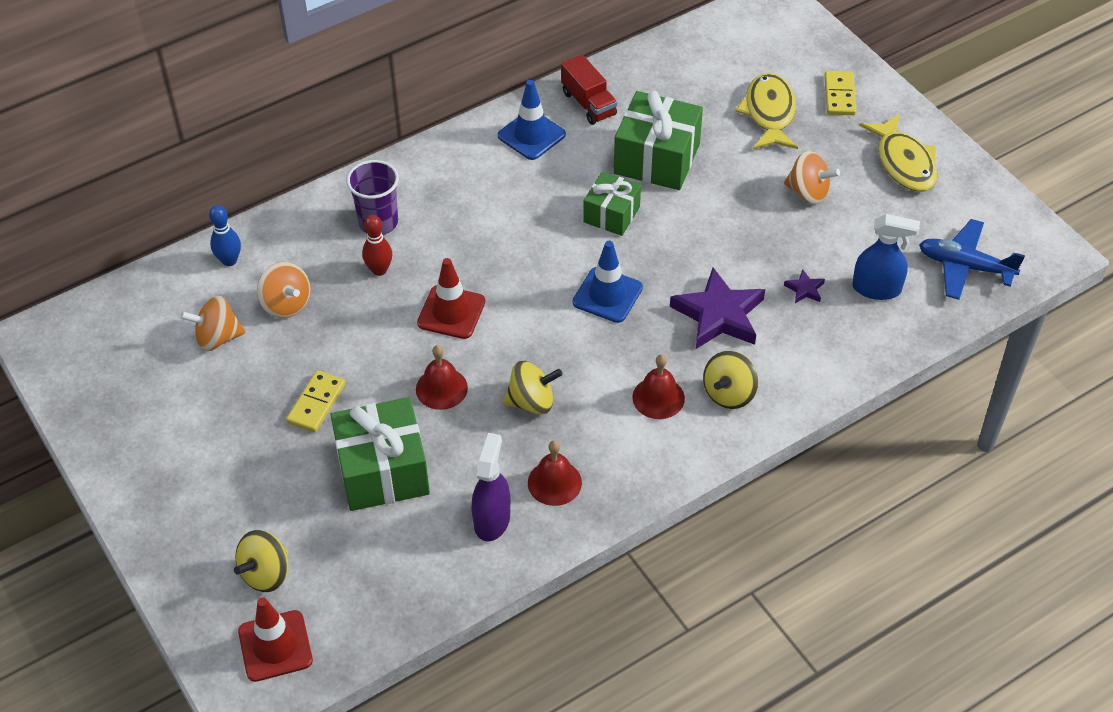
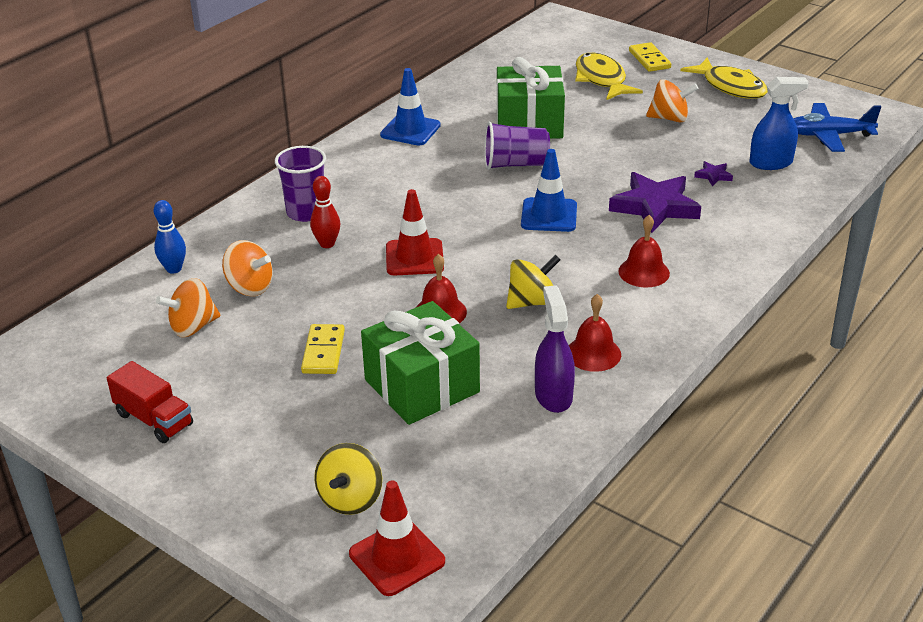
camera: 20 degrees left, 15 degrees down
red truck [561,54,617,125] -> red truck moved to [107,361,193,443]
green gift [583,172,641,236] -> purple cup [484,121,550,170]
yellow spinning top [703,351,759,409] -> none

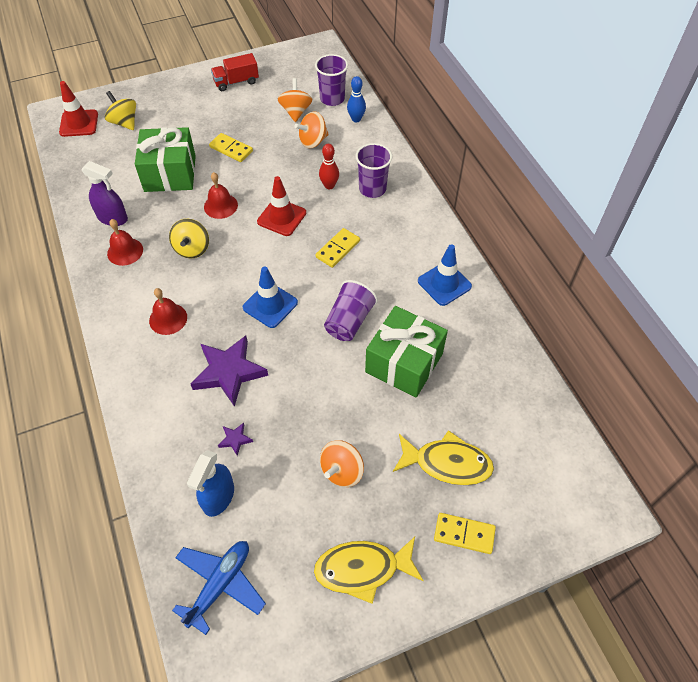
camera: 120 degrees right, 20 degrees up
none -> purple cup [315,54,348,106]
none -> yellow domino [315,228,360,268]

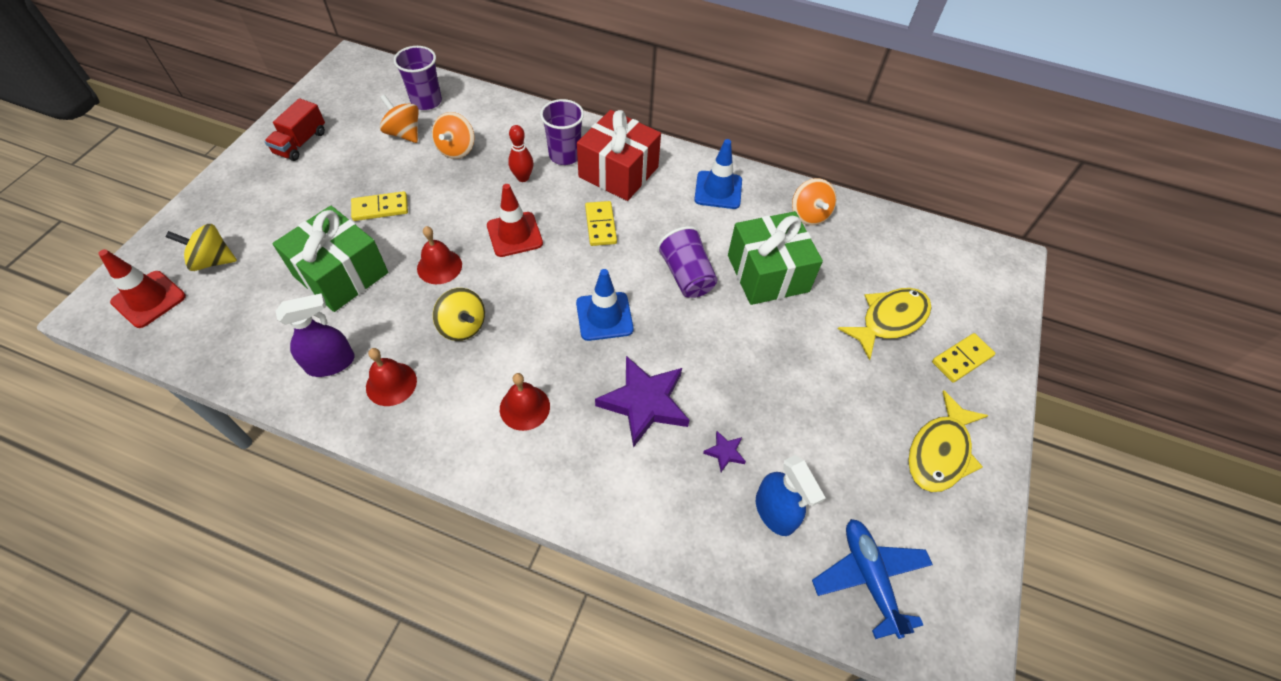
camera: 50 degrees left, 0 degrees up
orange spinning top [320,440,364,487] -> orange spinning top moved to [792,178,837,225]
blue bowling pin [347,76,366,122] -> none
none -> red gift [577,110,661,201]

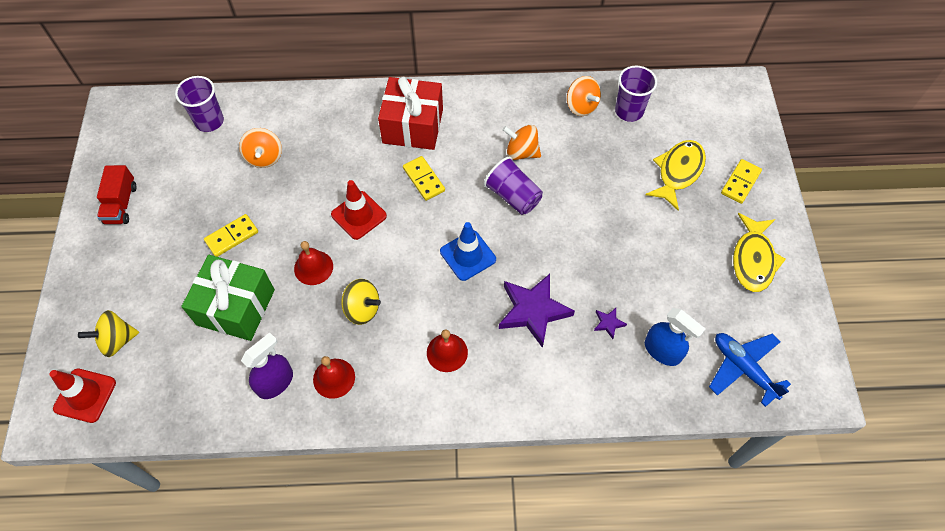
camera: 20 degrees left, 5 degrees up
orange spinning top [380,94,419,143] -> orange spinning top moved to [502,125,541,160]
red bowling pin [508,125,534,182] -> none
purple cup [540,99,584,165] -> purple cup moved to [615,66,657,122]
blue traffic cone [694,139,742,209] -> none
green gift [728,211,823,305] -> none

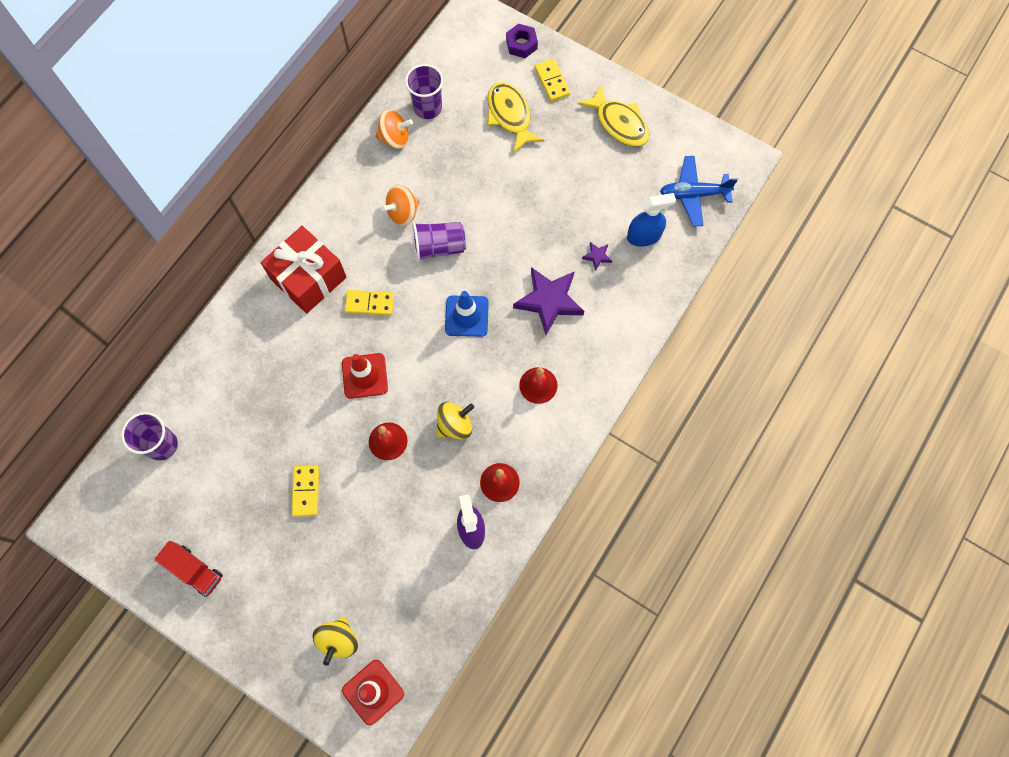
camera: 55 degrees left, 10 degrees up
green gift [181,255,275,341] -> none
orange spinning top [239,128,282,168] -> none
none -> purple nut [506,24,538,58]

